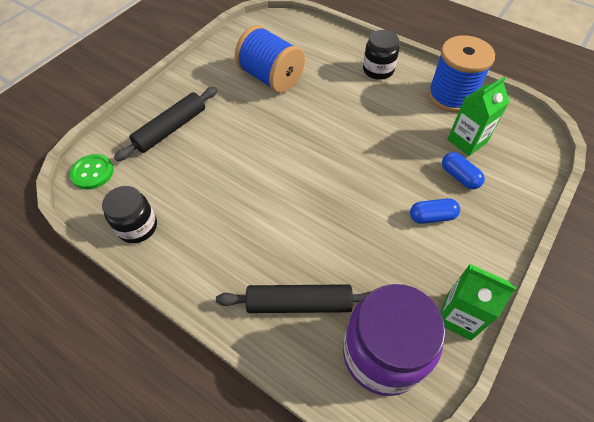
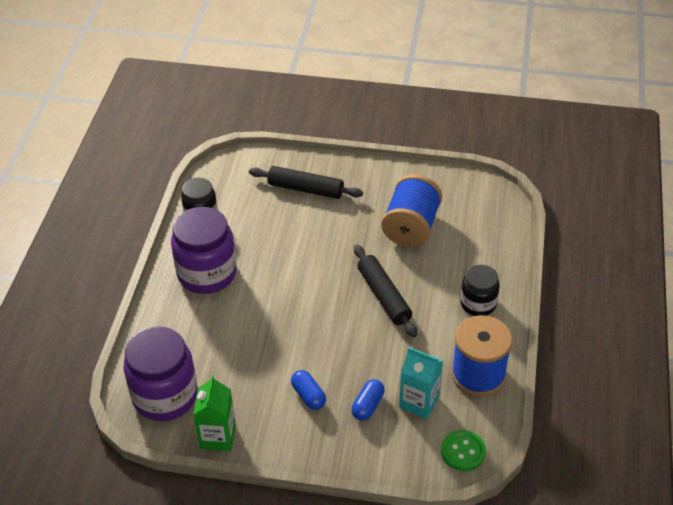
camera: 65 degrees right, 10 degrees down
green button [70,154,114,190] -> green button moved to [441,430,486,471]
black rolling pin [216,284,372,313] -> black rolling pin moved to [354,245,417,337]
green carton [447,76,510,156] -> turquoise carton [399,347,443,419]
none -> purple jar [171,207,237,294]

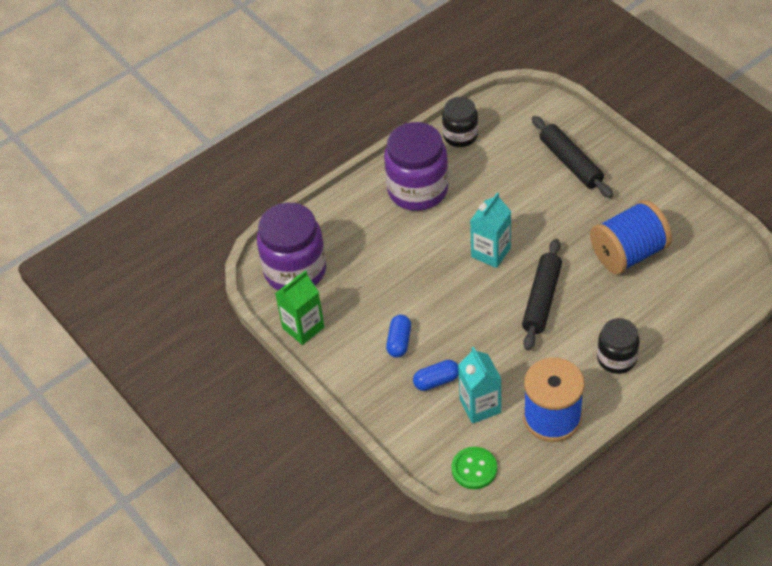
camera: 45 degrees right, 5 degrees up
none -> turquoise carton [470,192,511,268]

